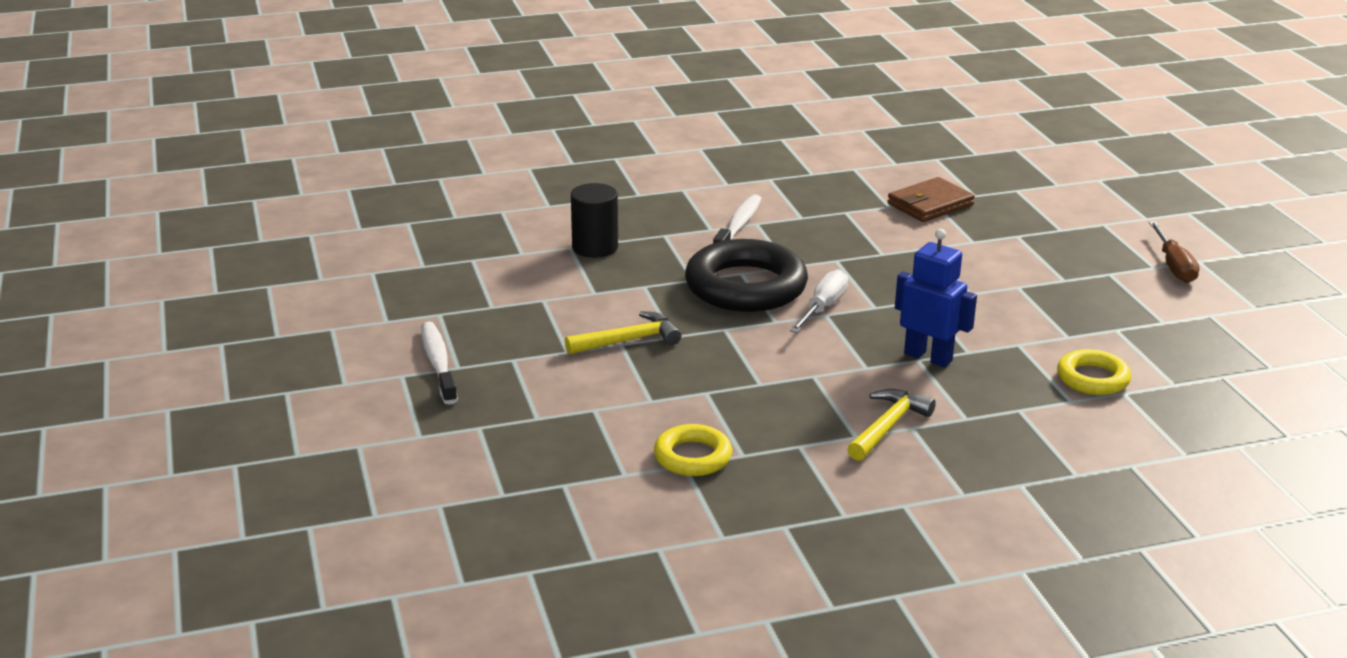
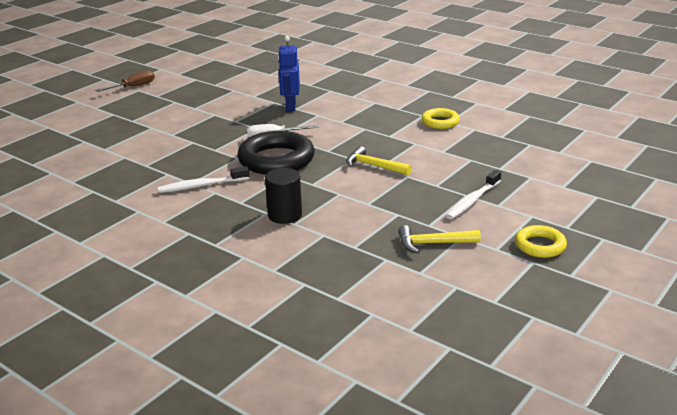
camera: 125 degrees left, 0 degrees up
yellow hammer [847,389,936,461] -> yellow hammer moved to [398,225,481,253]
brown wallet [888,177,975,222] -> none
yellow ring [1057,349,1131,395] -> yellow ring moved to [515,225,567,258]

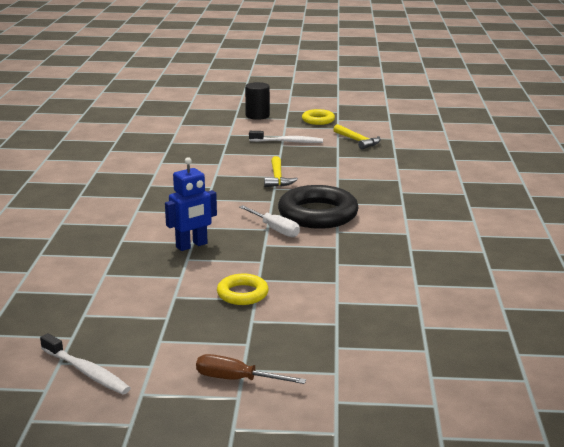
camera: 125 degrees left, 5 degrees down
white toothbrush [157,166,249,193] -> white toothbrush moved to [40,333,131,395]
black cylinder [265,168,302,224] -> black cylinder moved to [245,82,270,120]
yellow ring [422,108,460,129] -> yellow ring moved to [217,274,269,305]

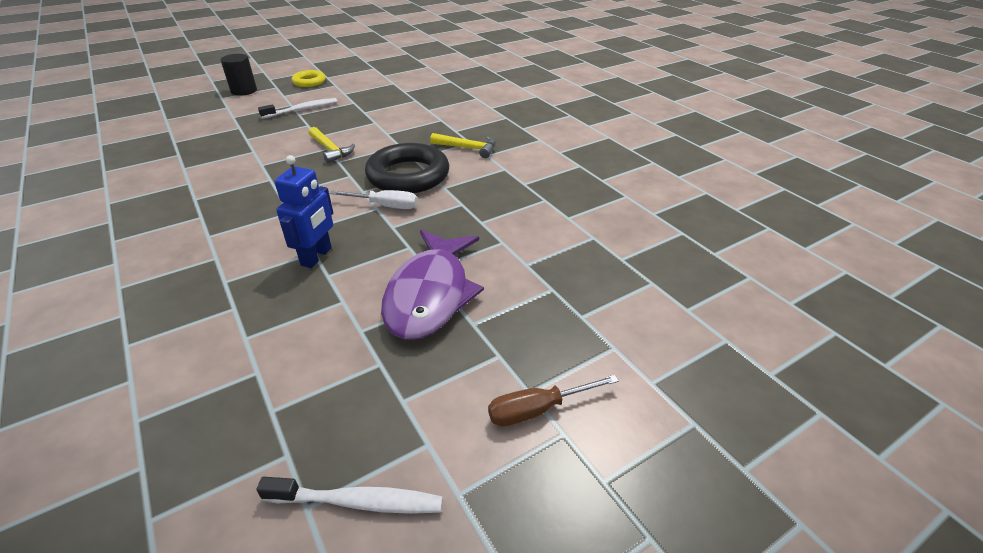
camera: 35 degrees left, 15 degrees up
yellow ring [217,274,269,305] -> purple fish [381,230,484,340]
yellow hammer [333,124,381,149] -> yellow hammer moved to [430,133,495,158]

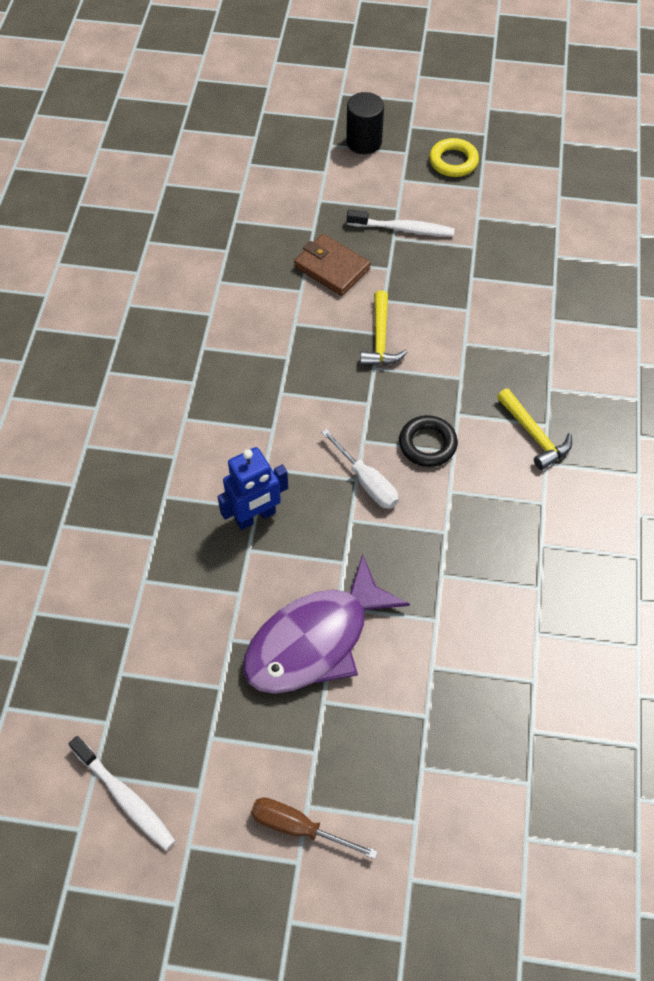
camera: 40 degrees right, 20 degrees up
black ring [365,143,449,193] -> black ring [399,415,458,467], size x0.54
none -> brown wallet [294,234,371,296]

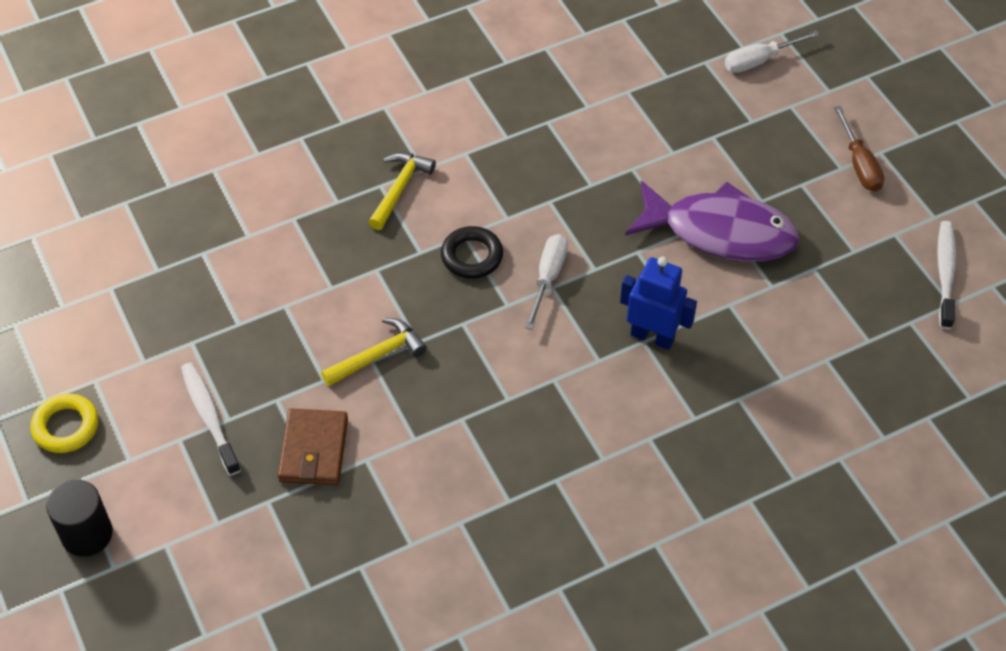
camera: 125 degrees left, 5 degrees down
none -> white screwdriver [725,30,820,73]

